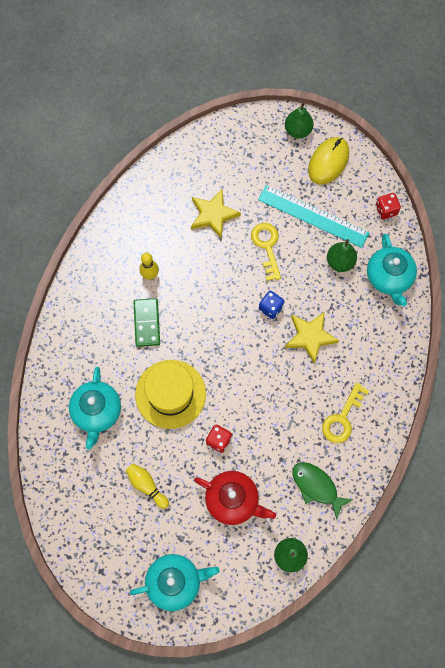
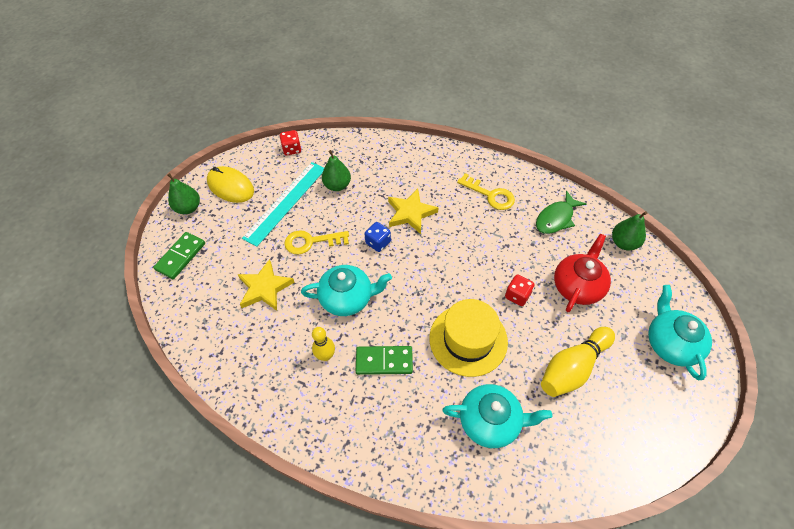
camera: 85 degrees left, 15 degrees down
yellow bowling pin [126,463,169,509] -> yellow bowling pin [541,327,615,397], size x1.66
turquoise teapot [367,234,417,306] -> turquoise teapot moved to [301,265,392,316]
none -> green domino [153,232,205,279]

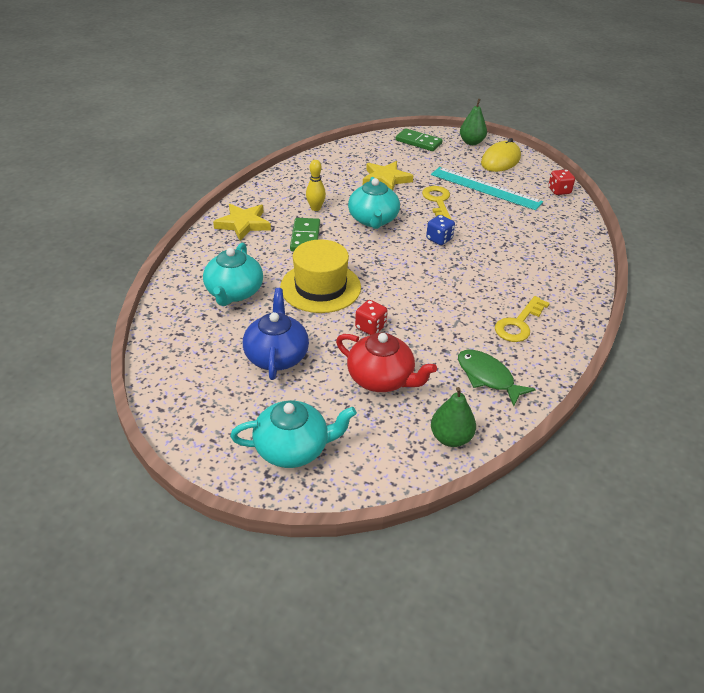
camera: 90 degrees right, 15 degrees down
green pear [322,150,351,191] -> none
yellow star [388,189,438,234] -> yellow star moved to [213,204,271,241]
yellow bowling pin [541,327,615,397] -> blue teapot [243,288,309,380]

